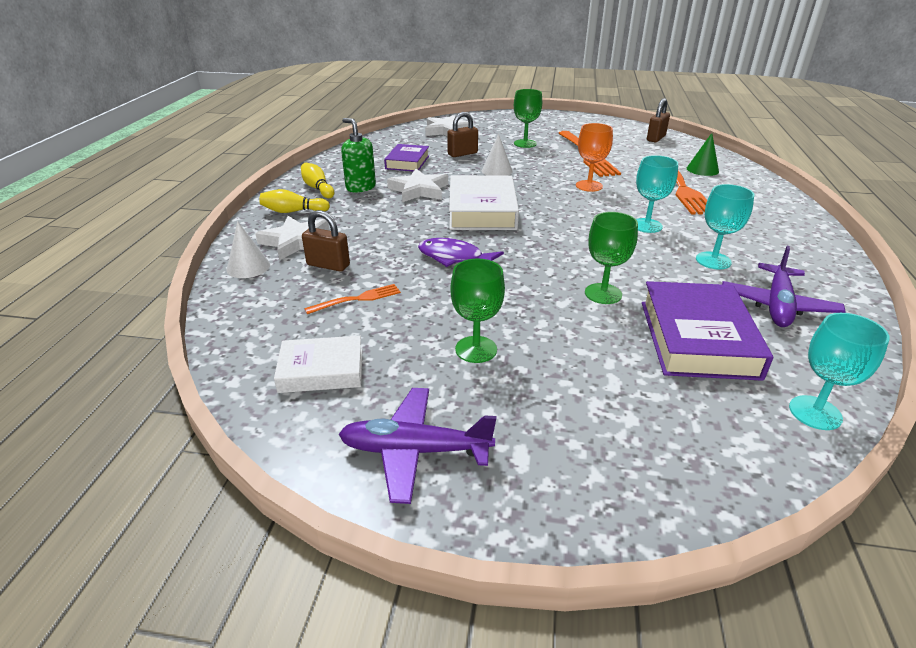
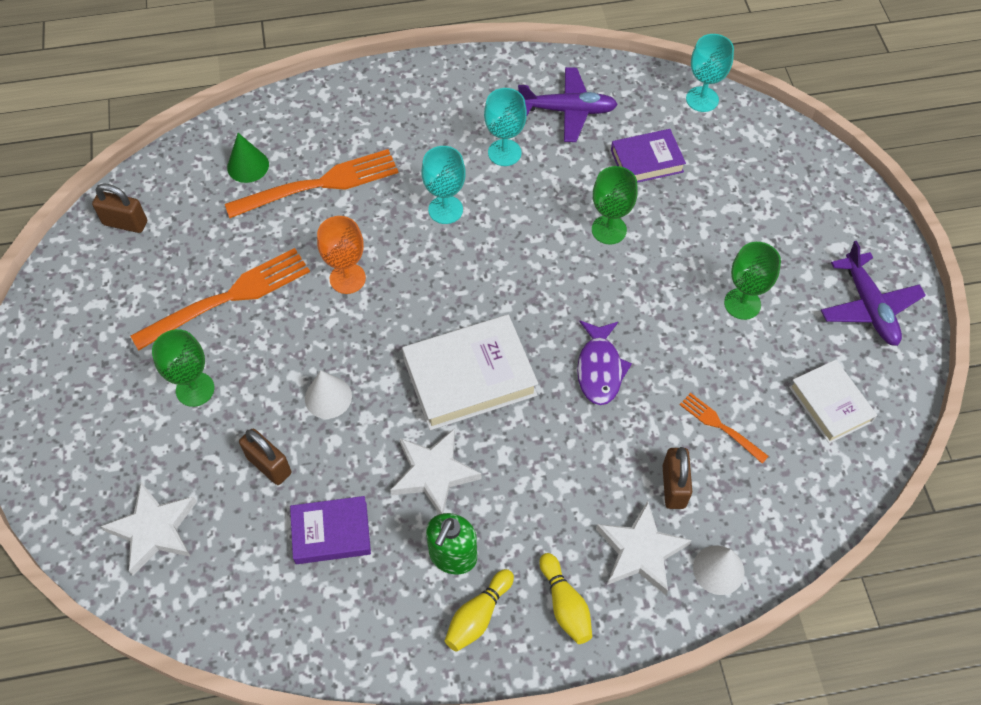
camera: 110 degrees left, 25 degrees up
purple book [642,281,773,381] -> purple book [611,129,686,183], size x0.61

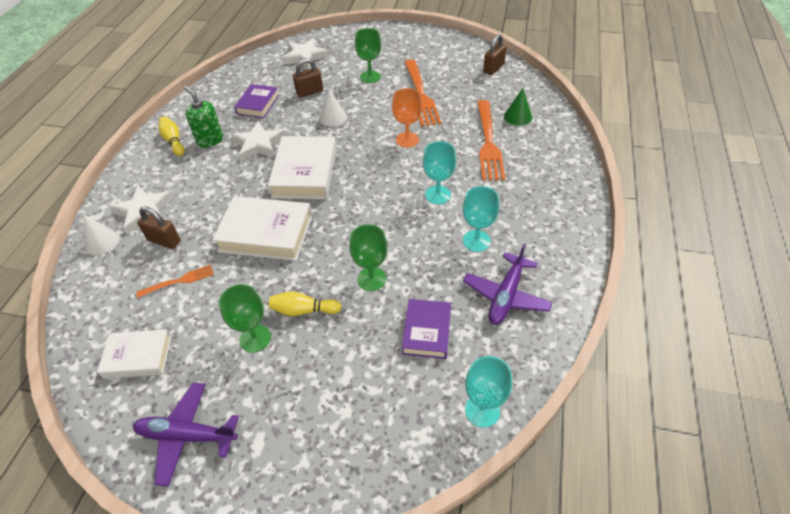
camera: 115 degrees right, 10 degrees down
yellow bowling pin [539,553,592,644] -> yellow bowling pin moved to [269,291,341,316]
purple fish [577,321,632,405] -> white book [212,196,312,261]

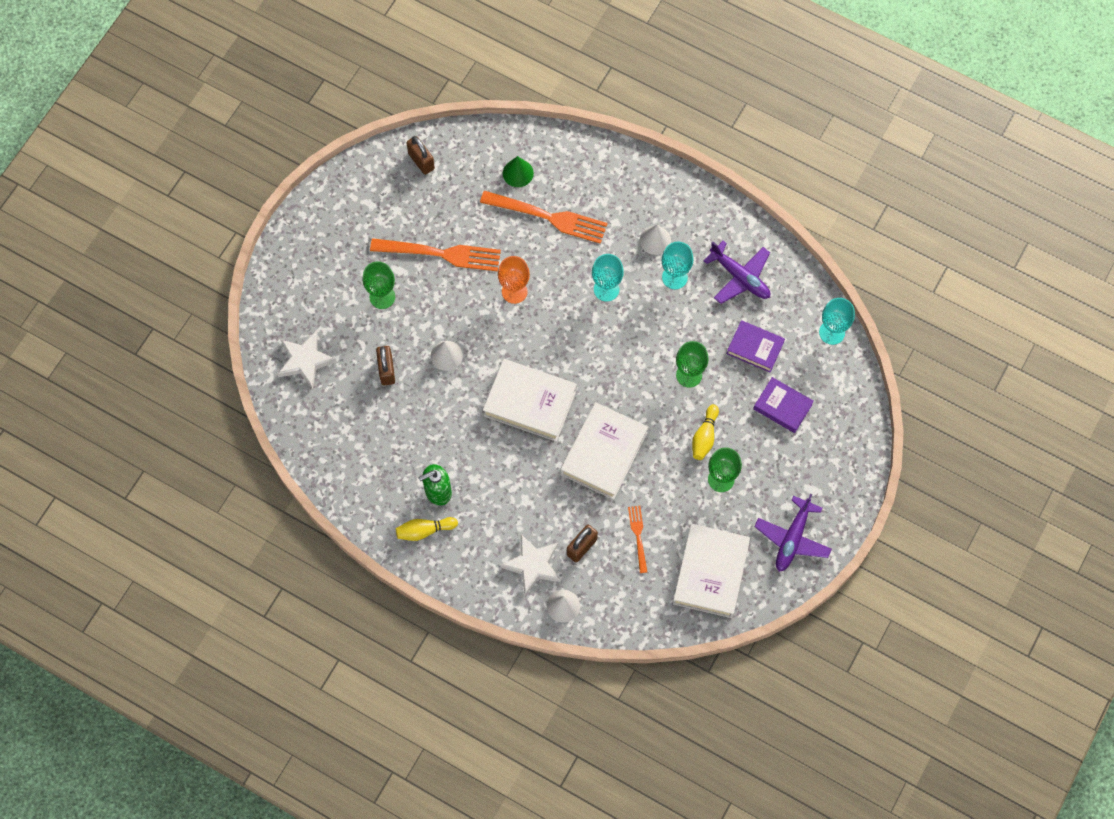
camera: 75 degrees left, 20 degrees up
white book [97,329,172,379] -> white book [673,524,750,618], size x1.63
white star [231,121,286,161] -> none
purple book [234,84,279,118] -> purple book moved to [753,377,814,433]
none -> white cone [640,224,671,255]

